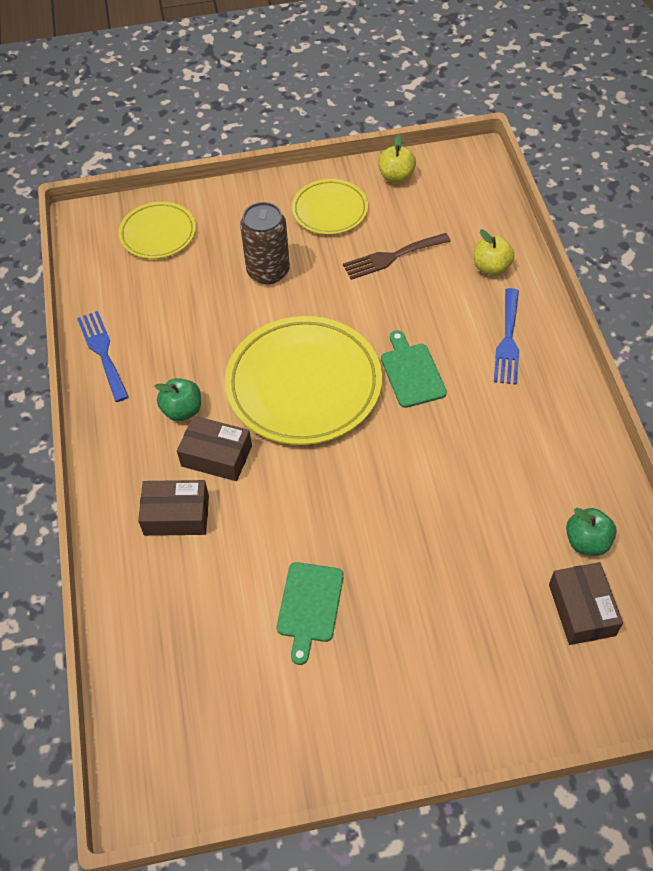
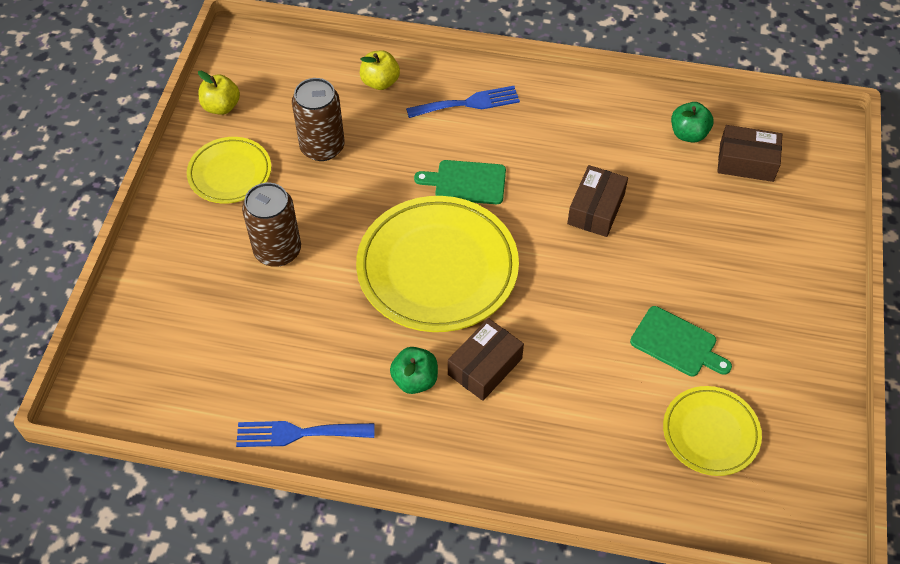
camera: 70 degrees left, 0 degrees up
yellow plate [119,202,196,259] -> yellow plate moved to [663,386,762,476]
brown box [138,480,209,536] -> brown box moved to [567,165,628,237]
brown fork [343,233,451,280] -> brown can [292,78,345,161]
blue fork [494,288,519,385] -> blue fork turned 45 degrees counterclockwise [406,86,520,118]

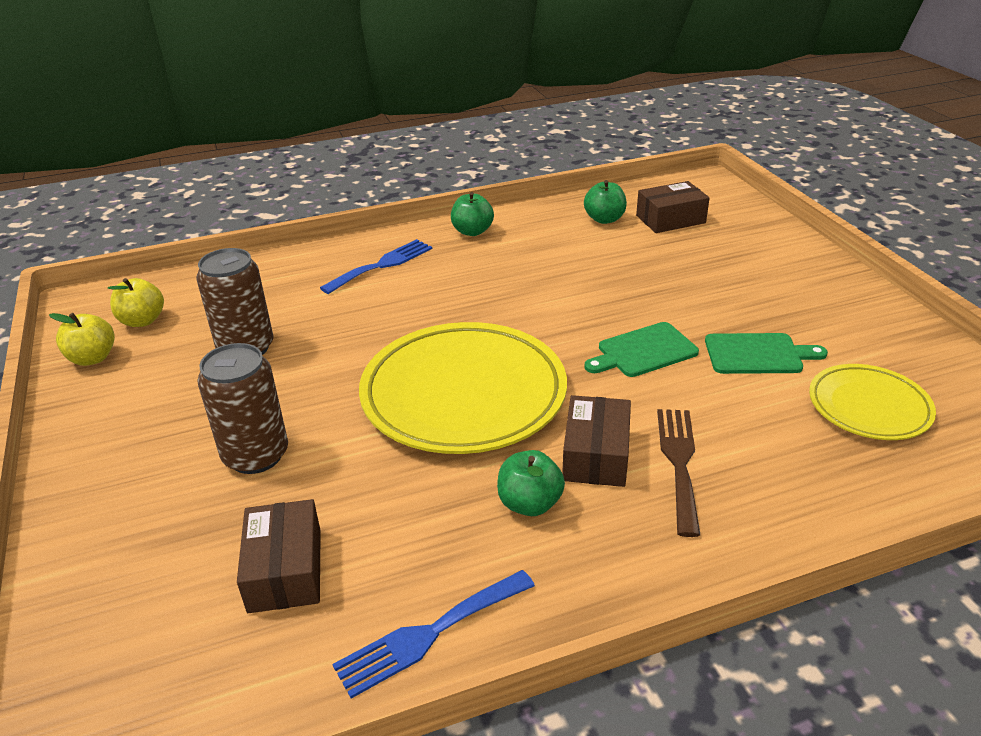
camera: 30 degrees left, 20 degrees down
yellow plate [187,137,271,204] -> none
yellow apple [360,50,400,90] -> yellow apple moved to [108,278,164,327]
green cutting board [414,160,506,204] -> green cutting board moved to [584,322,699,377]
brown box [567,165,628,237] -> brown box moved to [237,499,321,613]
none -> green apple [451,192,494,236]
none -> brown fork [657,409,700,537]

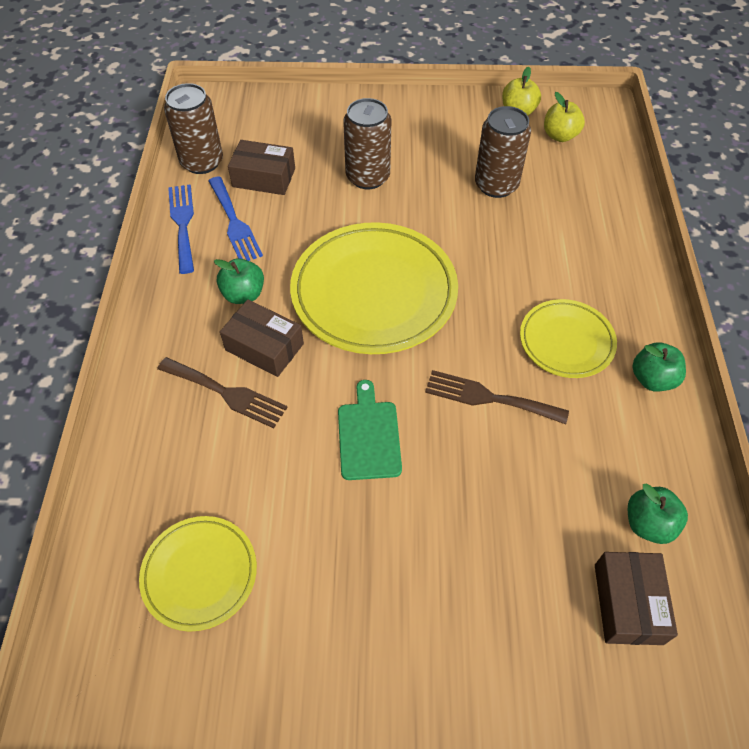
camera: 110 degrees right, 20 degrees up
blue fork [320,239,432,294] -> blue fork moved to [209,176,263,261]
green cutting board [705,333,828,374] -> none
none -> brown can [164,83,223,174]
none -> brown fork [425,370,569,424]
none -> yellow plate [520,299,617,378]

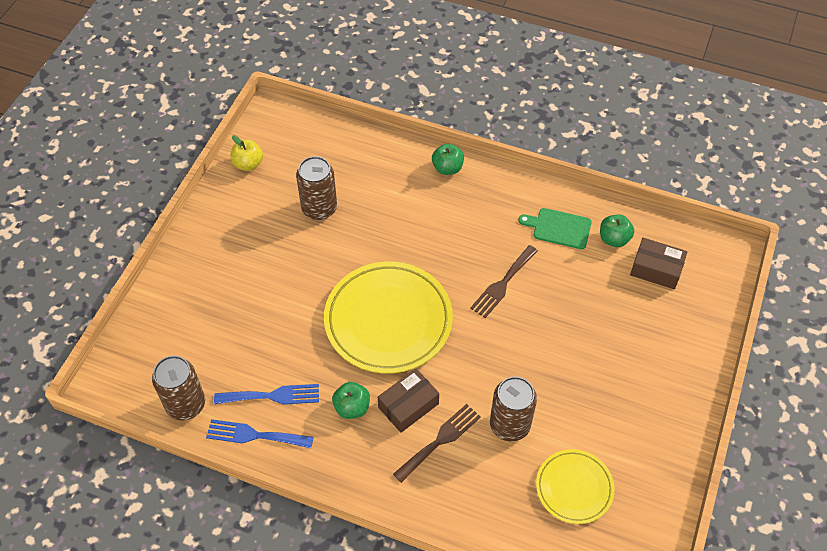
camera: 70 degrees left, 0 degrees up
brown box [228,140,295,195] -> none
green cutting board [338,380,402,480] -> green cutting board moved to [518,208,592,249]
brown can [343,98,392,189] -> brown can moved to [490,376,537,442]
yellow plate [520,299,617,378] -> none
yellow apple [544,92,585,142] -> none
green apple [633,342,686,391] -> green apple moved to [432,144,464,175]

